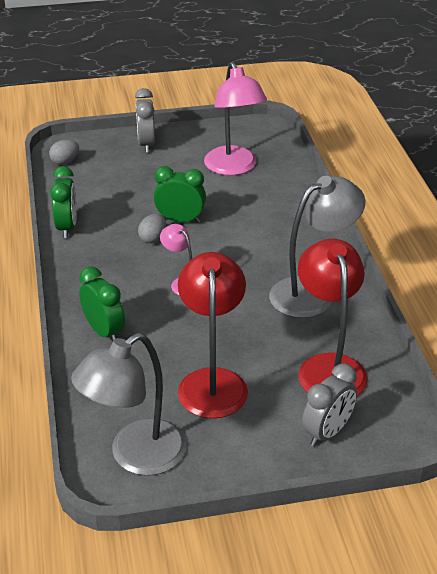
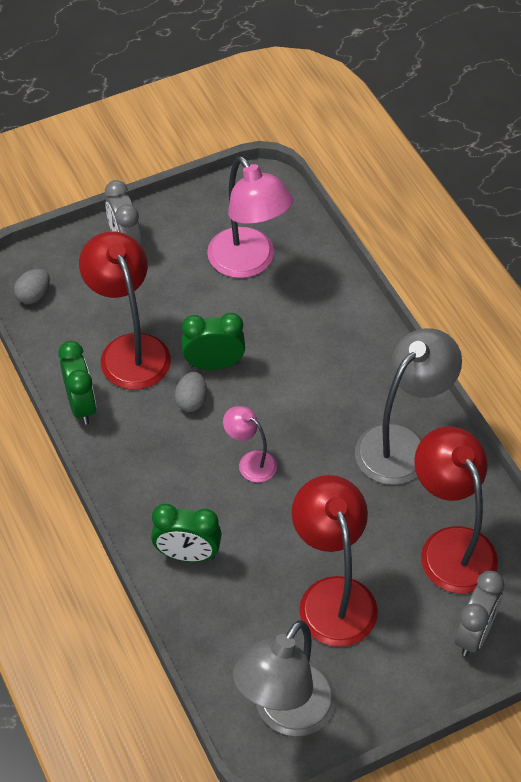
camera: 15 degrees left, 15 degrees up
green clock [79,266,125,341] -> green clock turned 150 degrees clockwise [151,504,222,562]
none -> red lamp [79,232,171,390]

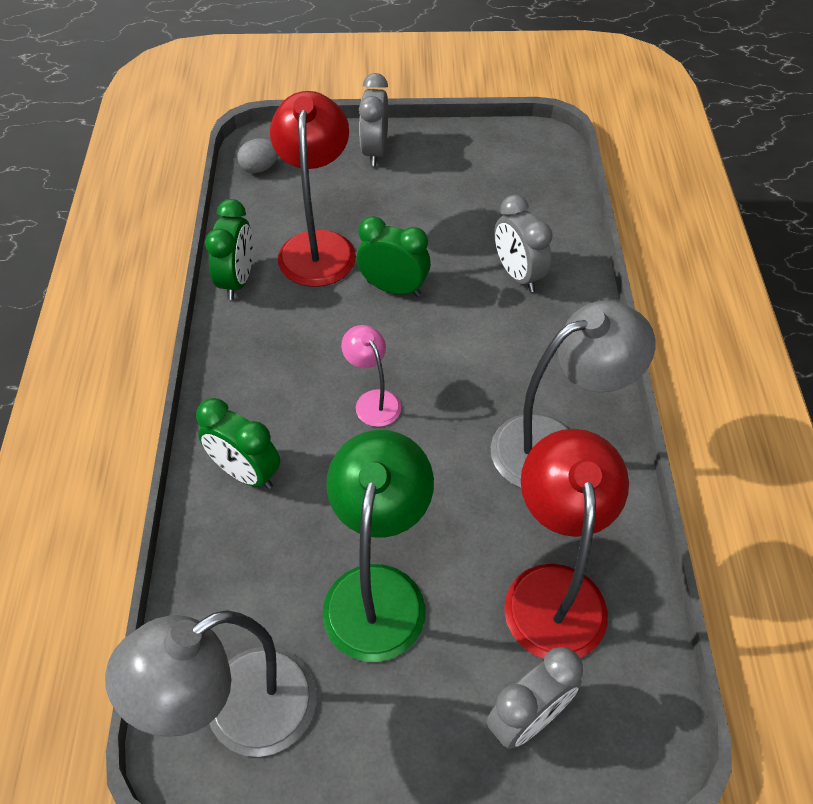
camera: 25 degrees right, 0 degrees up
grey egg [175,372,207,412] -> none
pink lamp [207,156,293,278] -> none
red lamp [292,475,378,647] -> green lamp [322,430,434,662]
none -> grey clock [494,195,552,292]

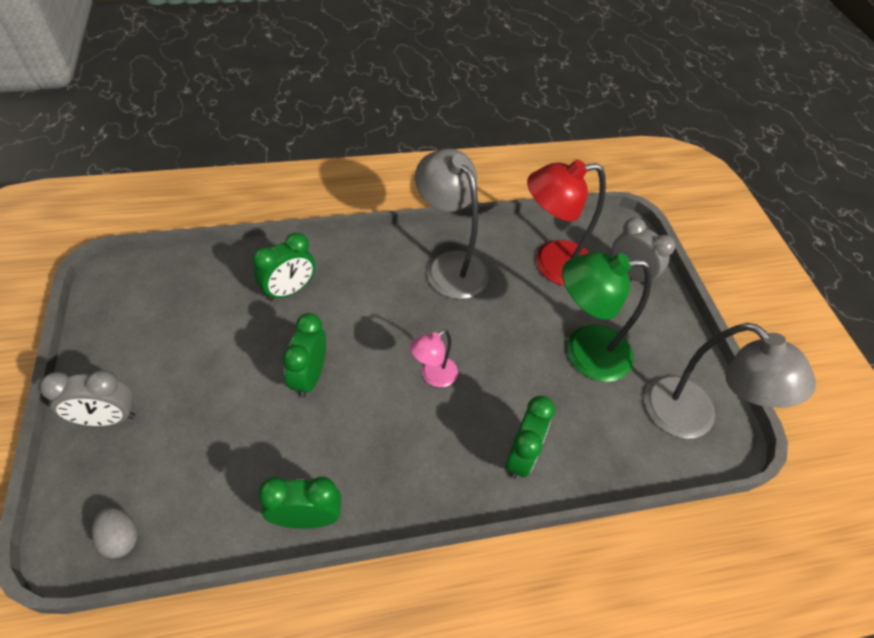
camera: 105 degrees left, 0 degrees up
red lamp [270,91,356,287] -> none
grey clock [494,195,552,292] -> green clock [252,233,315,301]

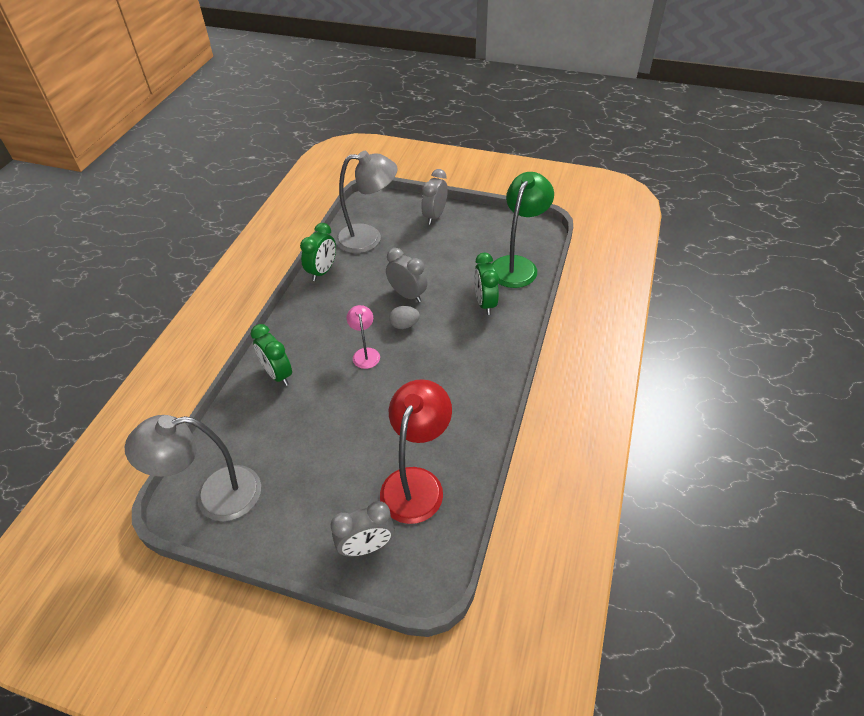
camera: 125 degrees right, 5 degrees down
grey egg [92,507,137,559] -> grey egg moved to [389,306,420,329]
green clock [282,313,326,398] -> grey clock [386,248,427,302]
grey lamp [415,149,489,299] -> grey lamp moved to [336,151,398,253]
green lamp [562,252,652,382] -> green lamp moved to [492,172,554,288]

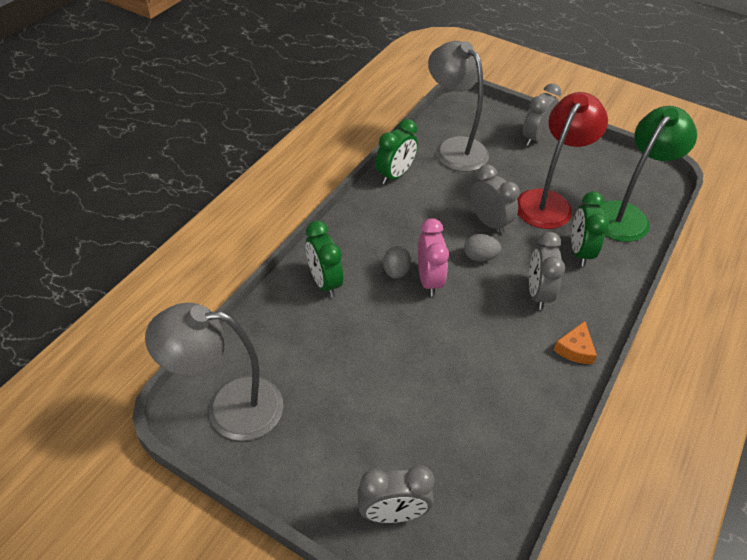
camera: 10 degrees right, 0 degrees up
grey lamp [336,151,398,253] -> grey lamp turned 135 degrees counterclockwise [428,41,489,172]
pink lamp [347,305,380,369] -> pink clock [418,218,449,296]
red lamp [380,379,452,524] -> red lamp moved to [517,92,608,229]
none -> grey egg [383,246,411,279]
none -> grey clock [529,232,565,310]
none -> orange cheese [553,321,597,364]

